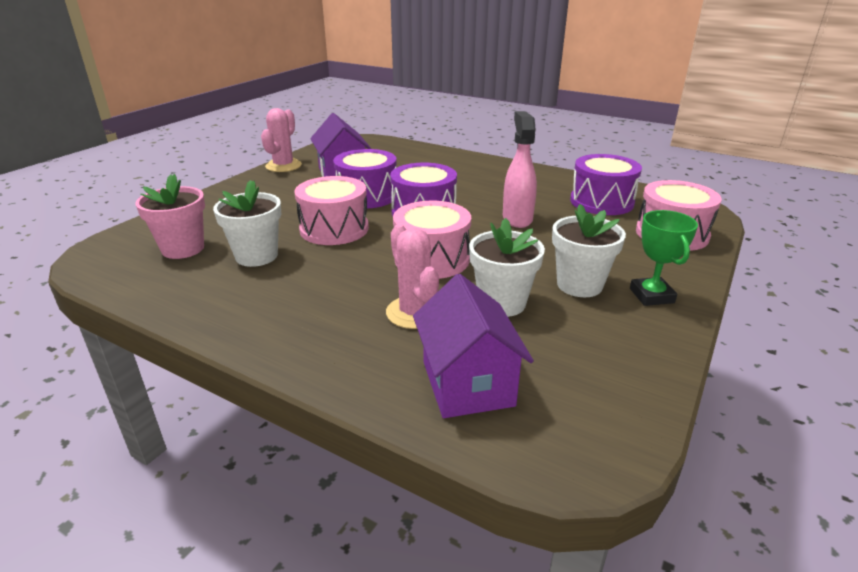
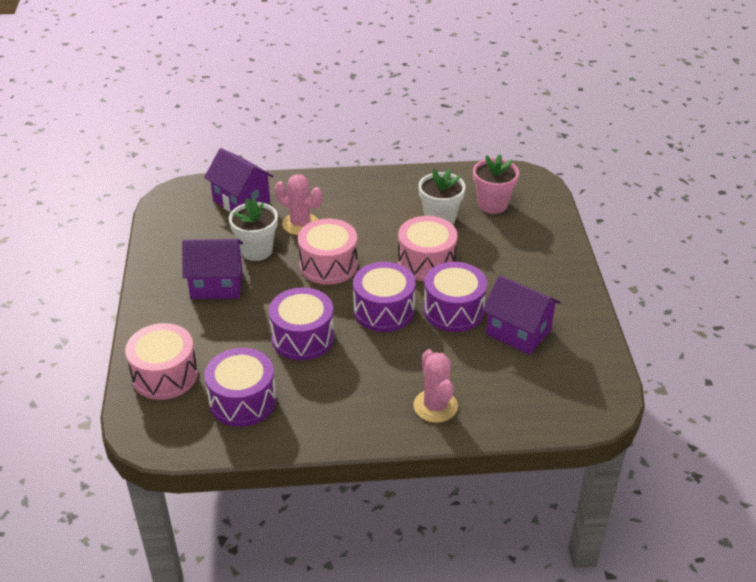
camera: 145 degrees right, 10 degrees up
pink cactus [261,108,302,172] -> pink cactus moved to [413,349,458,423]
pink spray bottle [503,111,537,228] -> purple drum [269,287,334,361]
white flower pot [552,204,626,297] -> purple house [182,239,243,299]
green trophy [630,210,698,306] -> none

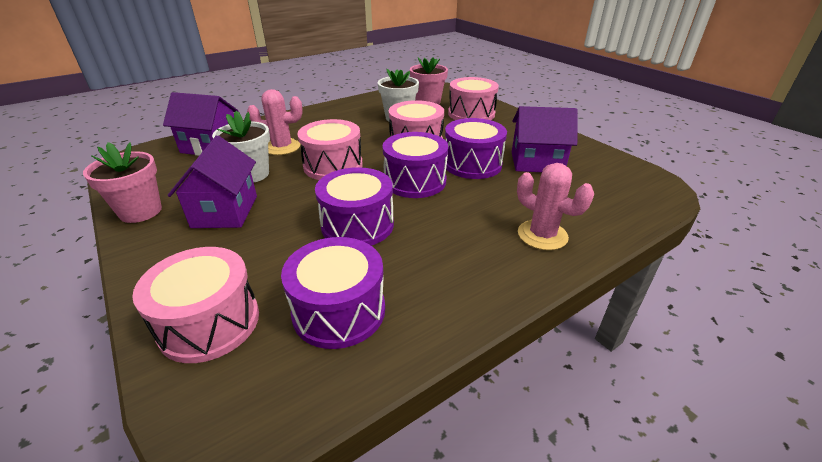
camera: 30 degrees left, 5 degrees down
purple house [182,239,243,299] -> purple house turned 60 degrees counterclockwise [168,135,257,228]
none -> pink flower pot [83,142,162,223]
none -> pink drum [448,77,499,120]

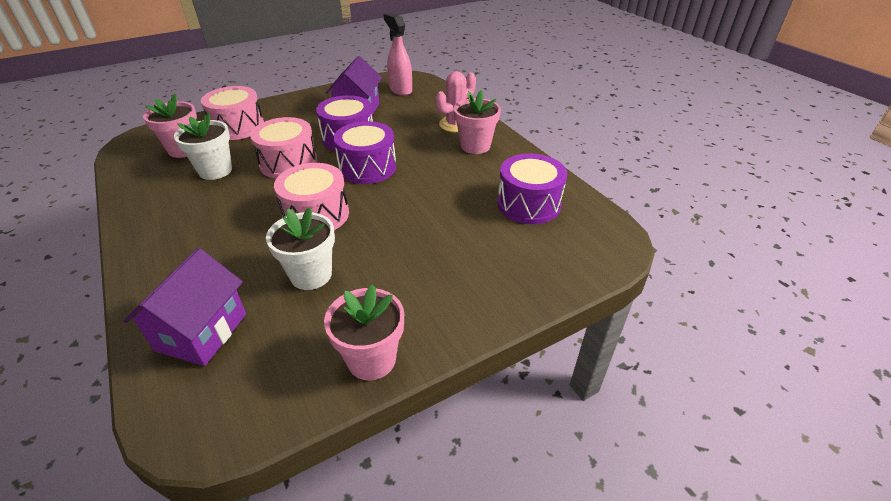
camera: 85 degrees left, 5 degrees up
pink drum [132,247,259,363] -> none
purple house [168,135,257,228] -> none
pink cactus [247,89,303,155] -> none
purple drum [315,167,394,246] -> none
none -> pink spray bottle [383,13,412,96]
none -> pink flower pot [454,90,501,154]

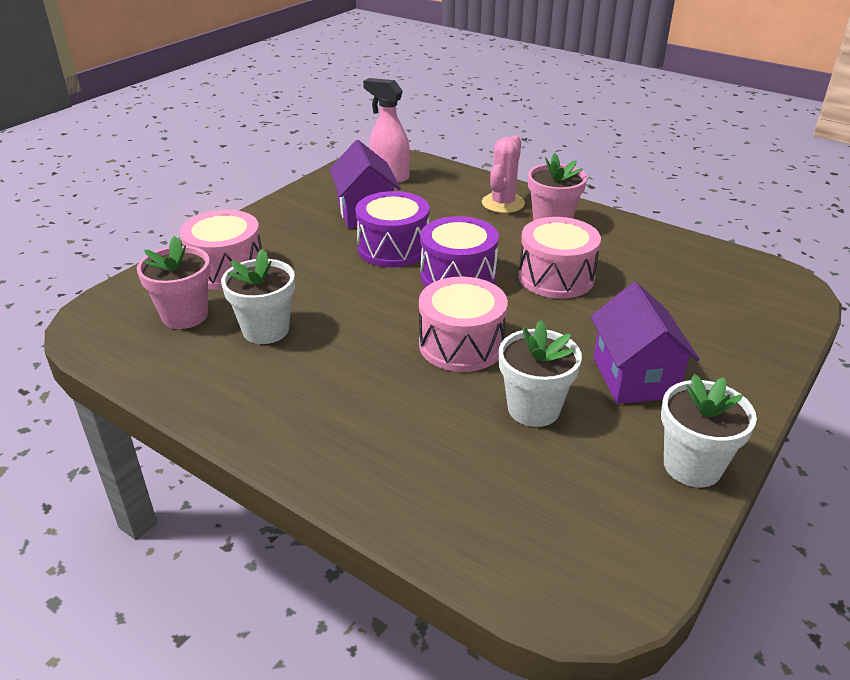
camera: 25 degrees left, 5 degrees down
purple house [123,248,246,366] -> purple house moved to [591,282,700,404]
pink drum [250,117,317,179] -> pink drum moved to [518,217,601,299]
pink flower pot [324,284,404,380] -> white flower pot [661,374,757,487]
purple drum [497,153,567,224] -> none

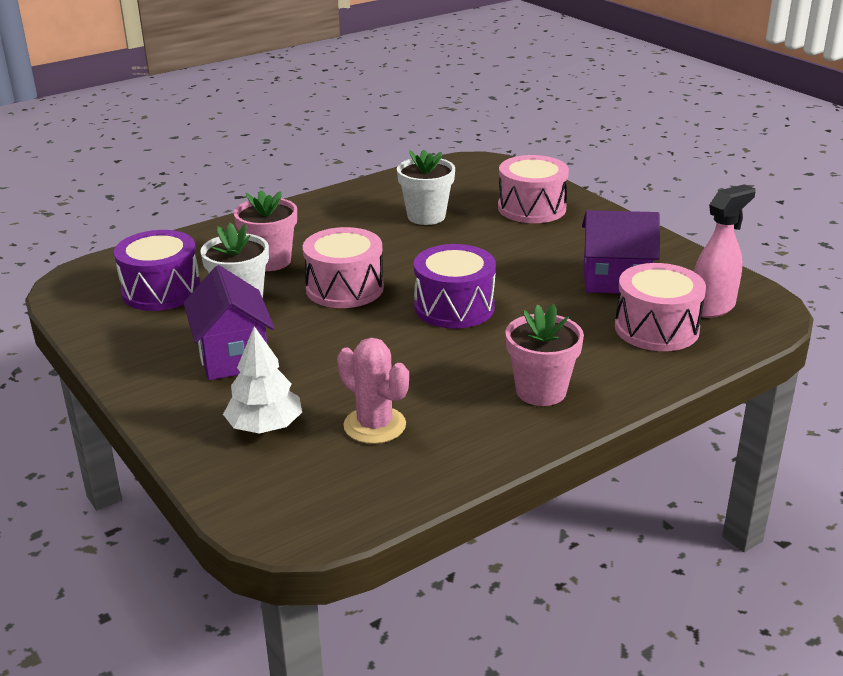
camera: 110 degrees right, 5 degrees down
pink flower pot [137,236,211,329] -> pink flower pot moved to [234,190,297,271]
purple drum [355,191,430,267] -> purple drum moved to [114,230,200,311]
pink cactus [482,135,525,213] -> pink cactus moved to [337,338,409,444]
pink drum [518,217,601,299] -> pink drum moved to [615,263,706,351]
purple house [591,282,700,404] -> purple house turned 60 degrees clockwise [184,265,274,380]
white flower pot [661,374,757,487] -> none
none -> white tree [223,326,302,433]

